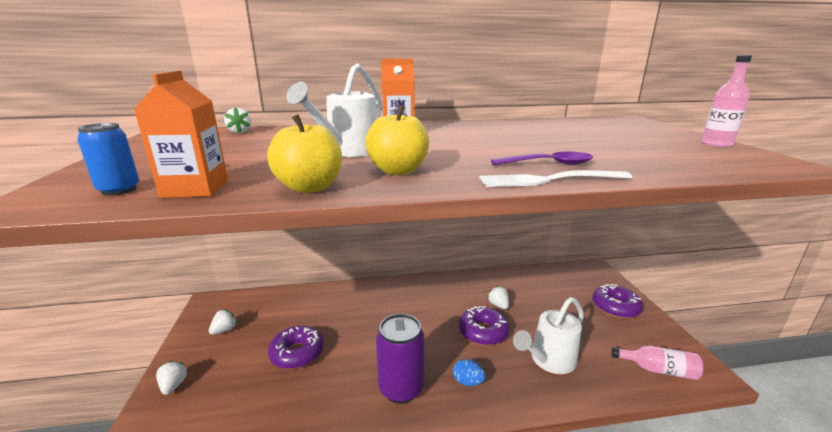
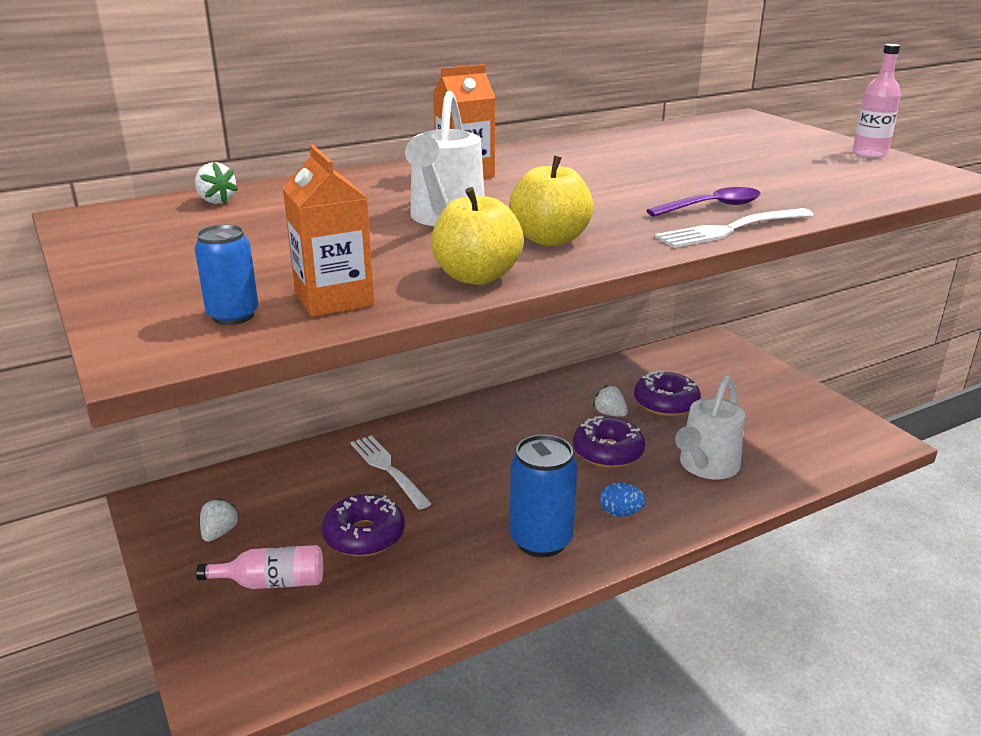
camera: 20 degrees left, 5 degrees up
white strawberry [156,361,187,395] -> none
purple can [376,314,425,404] -> blue can [510,434,578,557]
purple donut [593,284,643,319] -> purple donut moved to [634,371,701,416]
pink bottle [611,346,703,380] -> pink bottle moved to [196,545,323,589]
none -> white fork [350,435,432,510]

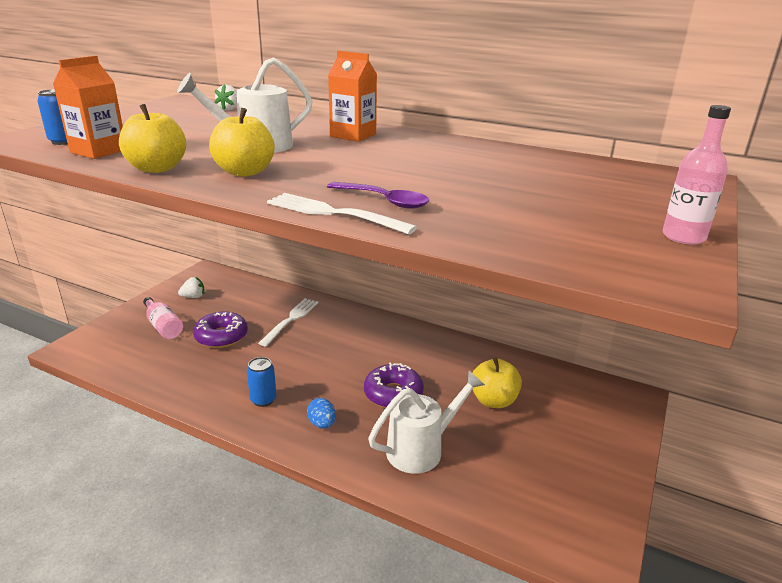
camera: 55 degrees right, 0 degrees up
blue can [510,434,578,557] -> blue can [247,357,276,407], size x0.56
white strawberry [593,385,628,417] -> none
purple donut [634,371,701,416] -> yellow apple [472,358,522,408]
white watering can [675,375,745,479] -> white watering can turned 150 degrees clockwise [368,371,485,474]

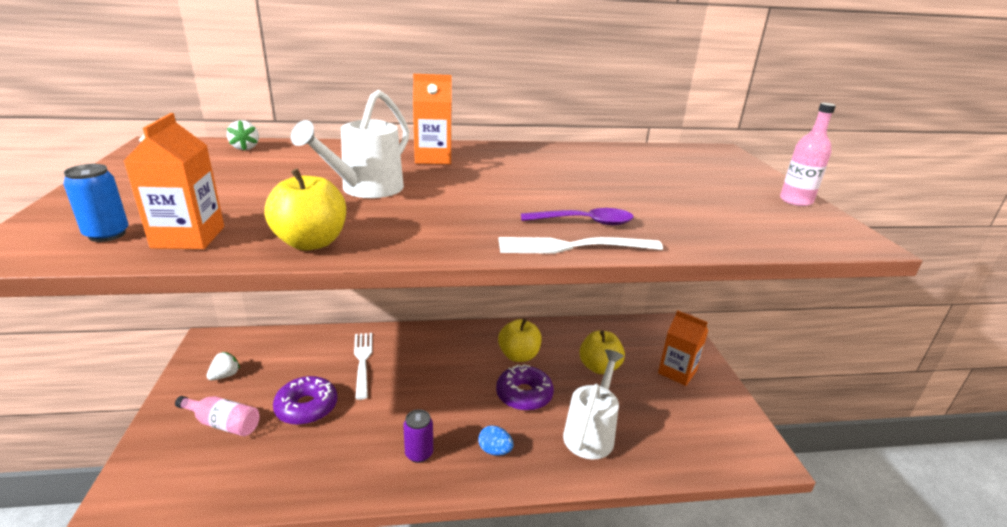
camera: 35 degrees left, 0 degrees up
yellow apple [209,108,275,177] -> yellow apple moved to [498,318,542,362]
blue can [247,357,276,407] -> purple can [403,409,433,463]
none -> orange carton [658,310,708,386]

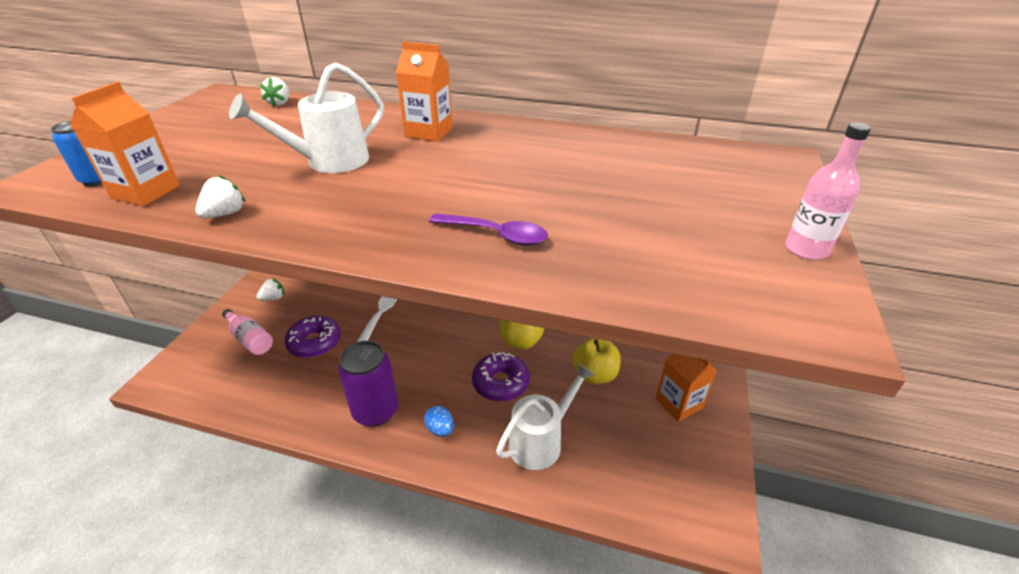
camera: 25 degrees right, 10 degrees up
yellow apple [265,168,346,250] -> white strawberry [195,175,246,218]
purple can [403,409,433,463] -> purple can [338,341,398,427], size x1.79
white fork [498,237,663,254] -> none

